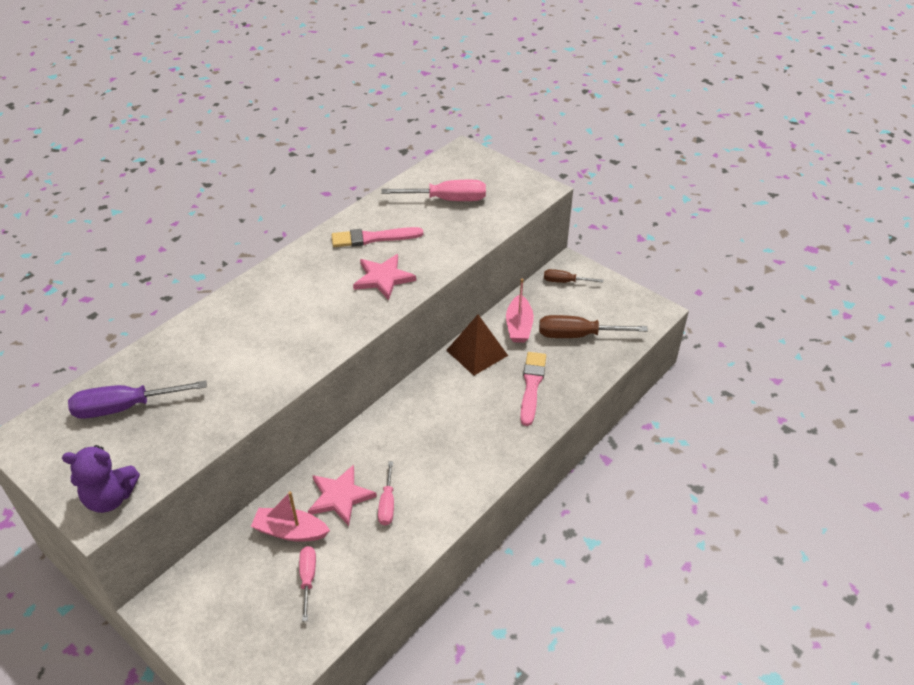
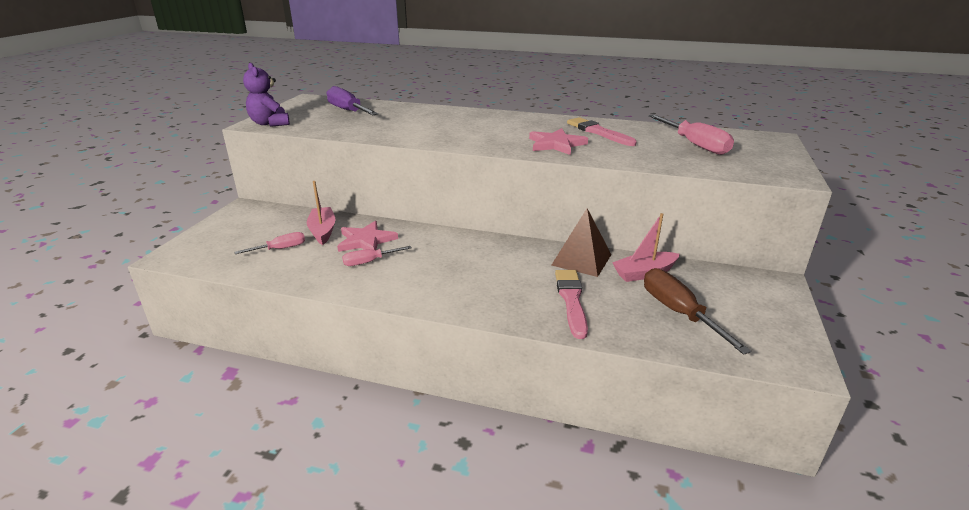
camera: 65 degrees right, 15 degrees down
pink brush [520,352,546,426] -> pink brush turned 75 degrees counterclockwise [555,270,588,339]
brown screwdriver [544,269,603,283] -> none

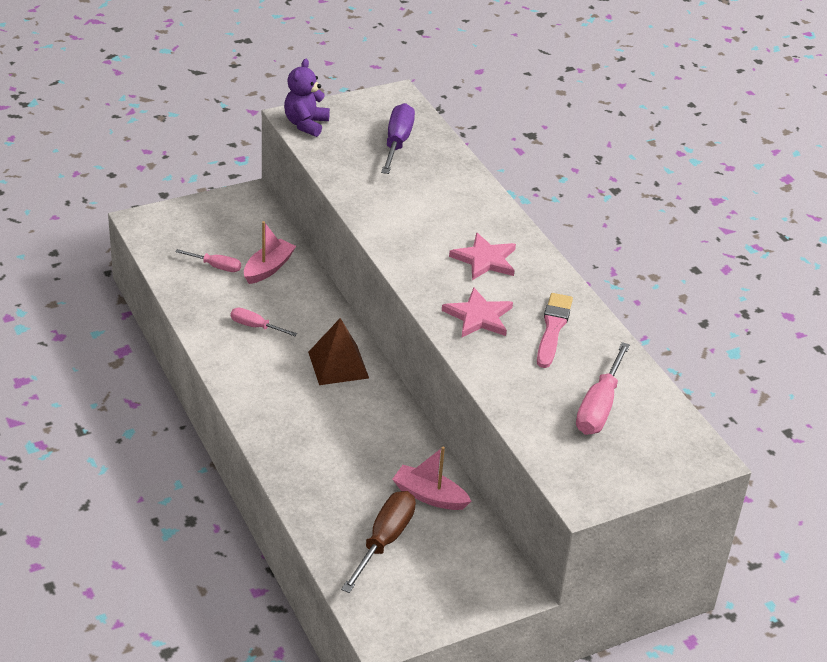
camera: 45 degrees right, 10 degrees up
pink star [337,221,398,252] -> pink star moved to [449,232,516,280]
brown pyramid [552,208,611,277] -> brown pyramid moved to [308,318,369,385]
pink brush [555,270,588,339] -> none

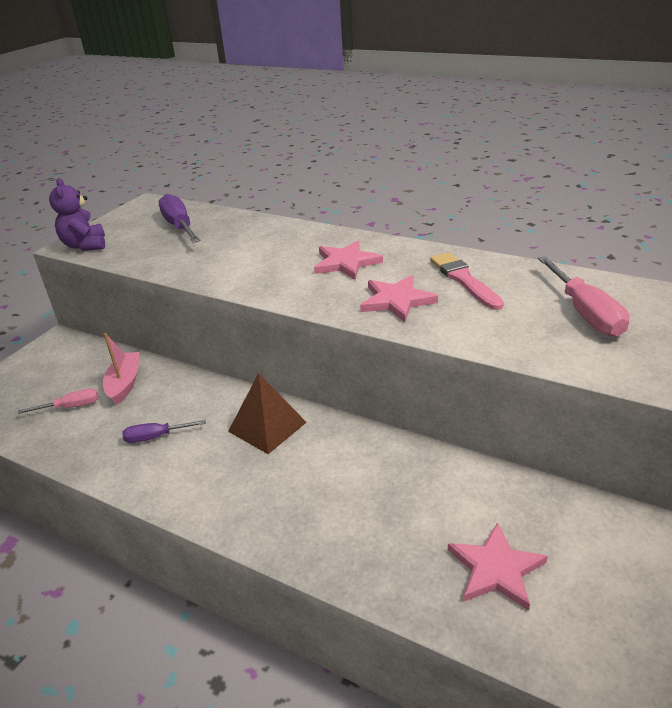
camera: 30 degrees left, 5 degrees down
pink screwdriver [231,308,297,336] -> purple screwdriver [122,420,206,443]
brown screwdriver [341,491,416,593] -> pink star [448,522,548,611]
pink boat [392,447,471,510] -> none

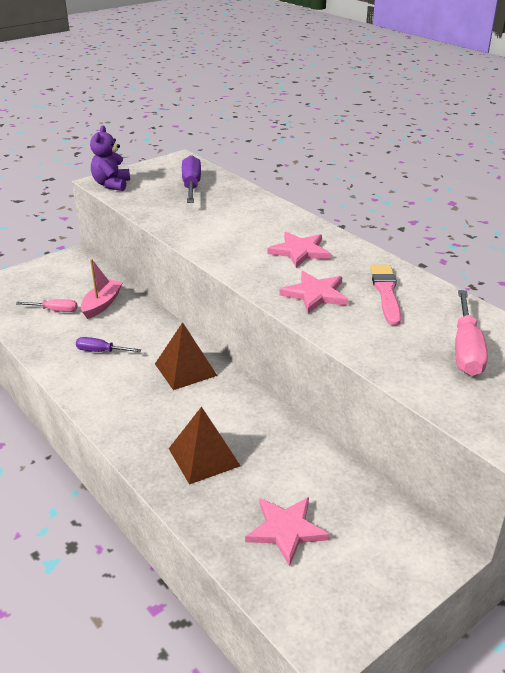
camera: 20 degrees right, 0 degrees up
none -> brown pyramid [169,406,241,485]

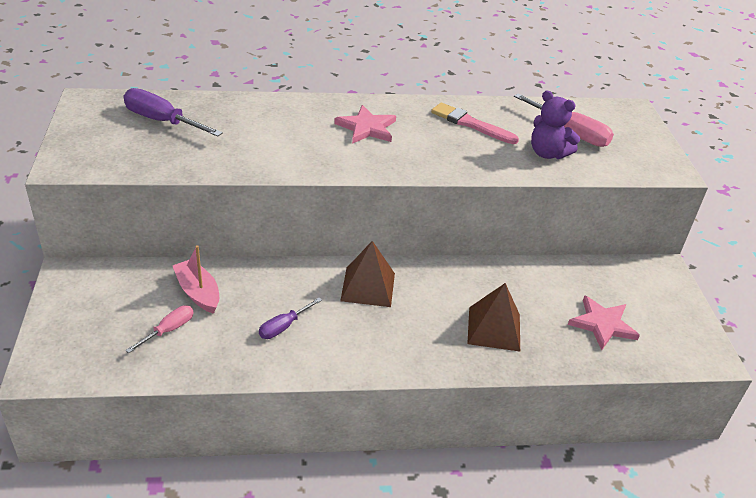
camera: 60 degrees left, 5 degrees up
purple teddy bear [90,126,130,191] -> purple teddy bear moved to [531,90,580,159]
pink star [280,271,348,313] -> none

